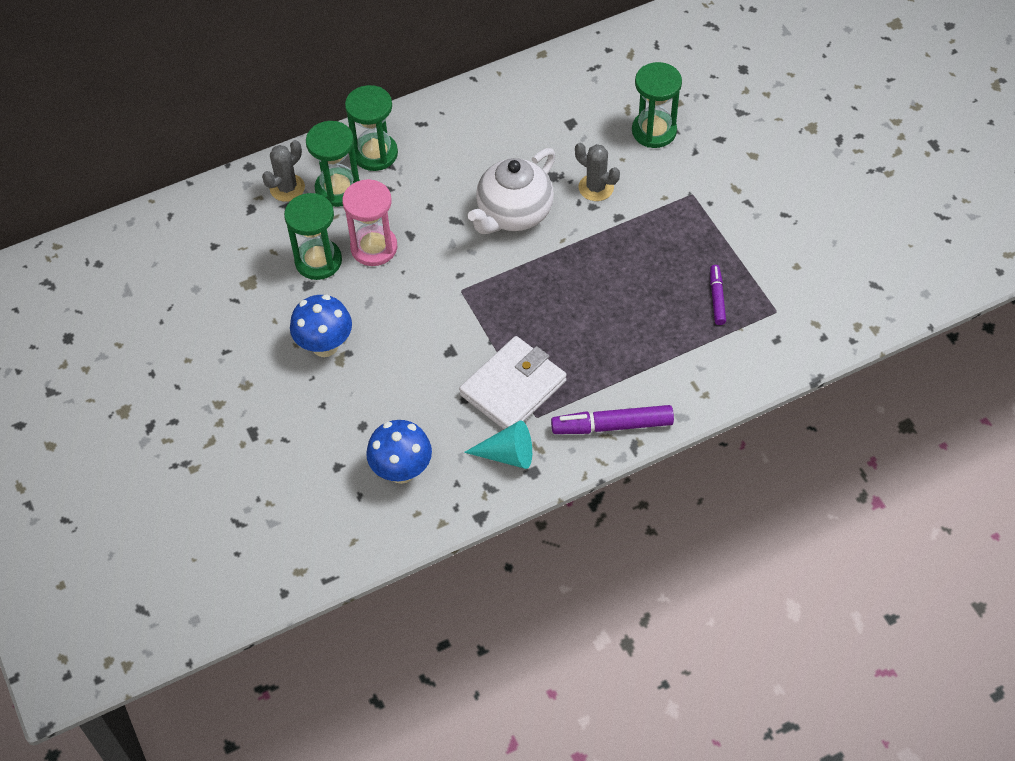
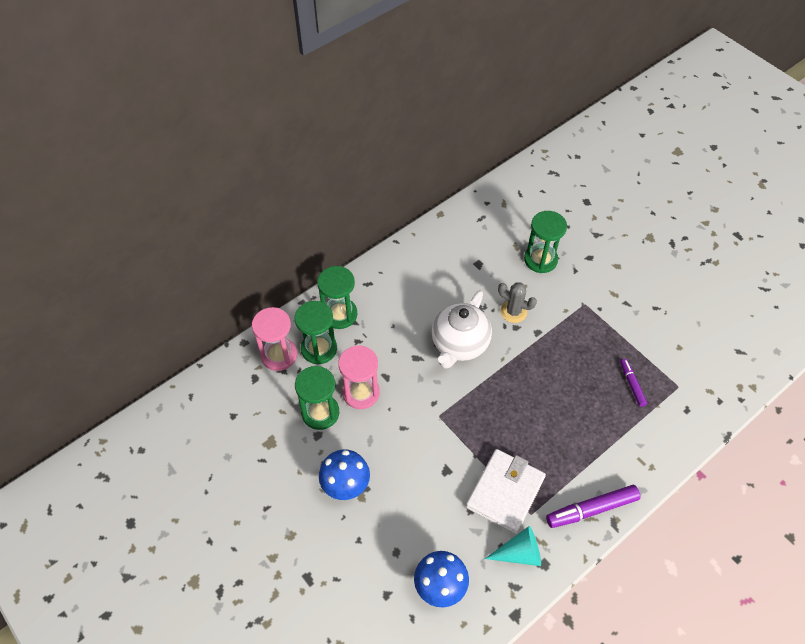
camera: 15 degrees left, 0 degrees up
grey cactus [262,140,305,202] -> pink hourglass [252,307,297,371]

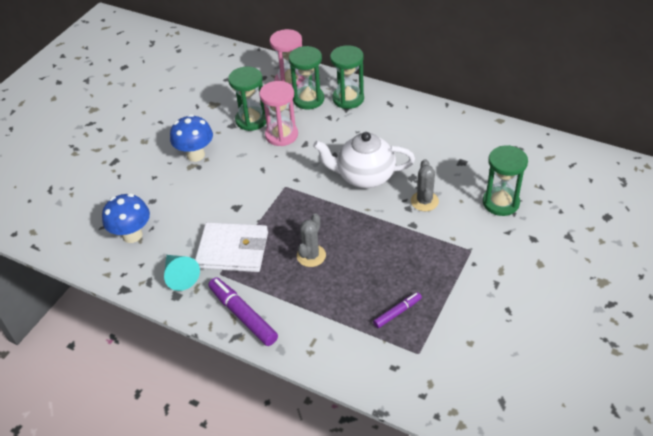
camera: 70 degrees right, 10 degrees down
none -> grey cactus [297,213,326,267]

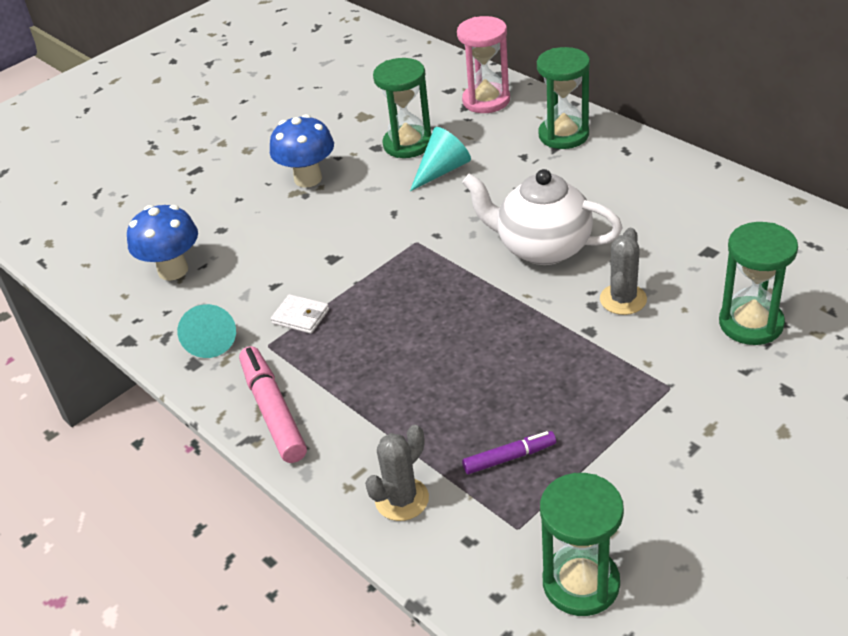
camera: 20 degrees right, 5 degrees down
white wallet [195,222,268,272] -> white wallet [271,294,329,334], size x0.46
purple marker [208,277,278,346] -> pink marker [239,346,307,463]
pink hourglass [259,81,298,146] -> turquoise cone [410,127,471,191]
green hourglass [289,46,324,109] -> green hourglass moved to [540,473,624,616]
grey cactus [297,213,326,267] -> grey cactus moved to [365,425,429,521]

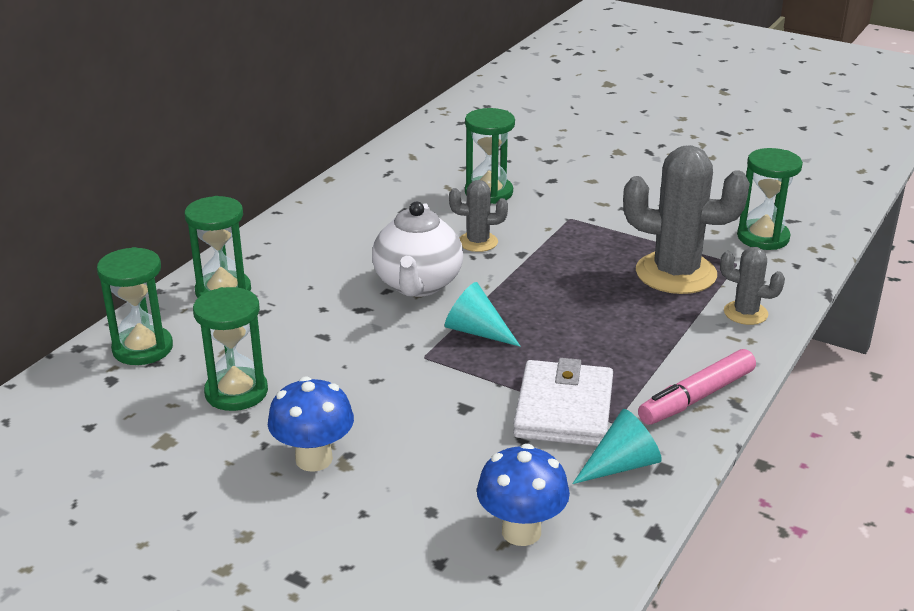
camera: 110 degrees left, 10 degrees down
white wallet [271,294,329,334] -> white wallet [513,358,613,446], size x2.16
turquoise cone [410,127,471,191] -> turquoise cone moved to [445,282,521,347]
pink hourglass [457,16,510,113] -> green hourglass [97,247,173,365]
purple marker [462,431,556,474] -> grey cactus [623,145,750,294]

